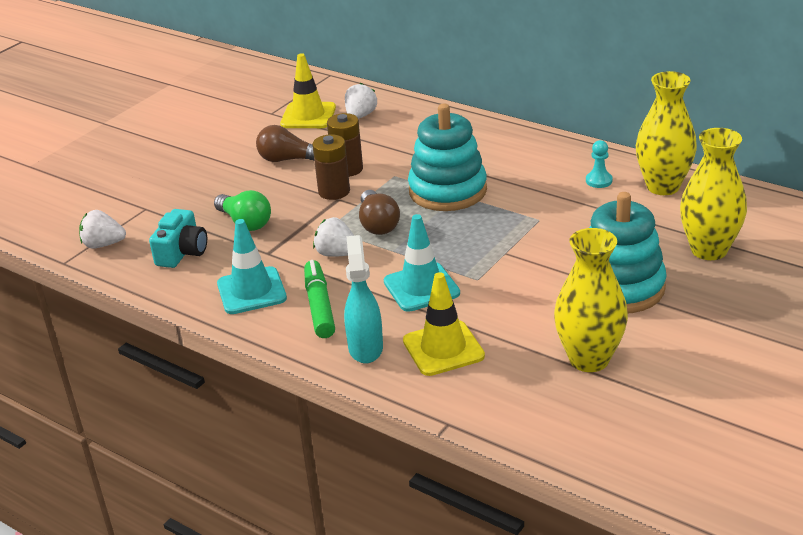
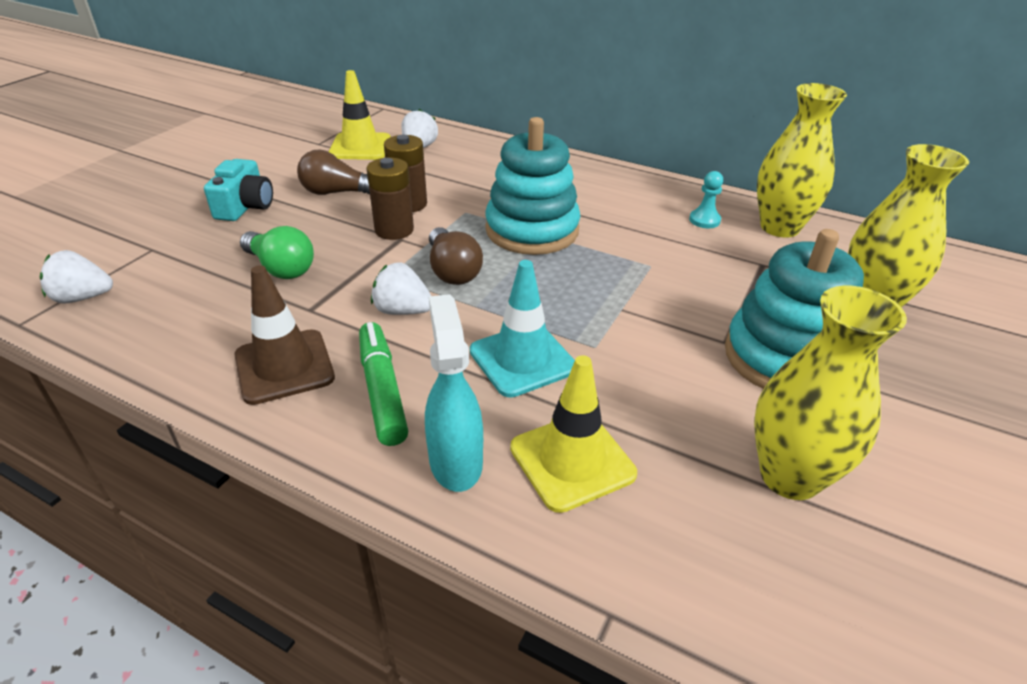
camera: 10 degrees left, 5 degrees up
turquoise camera [149,209,207,268] -> turquoise camera moved to [204,159,273,221]
turquoise traffic cone [217,219,287,314] -> brown traffic cone [235,265,335,405]

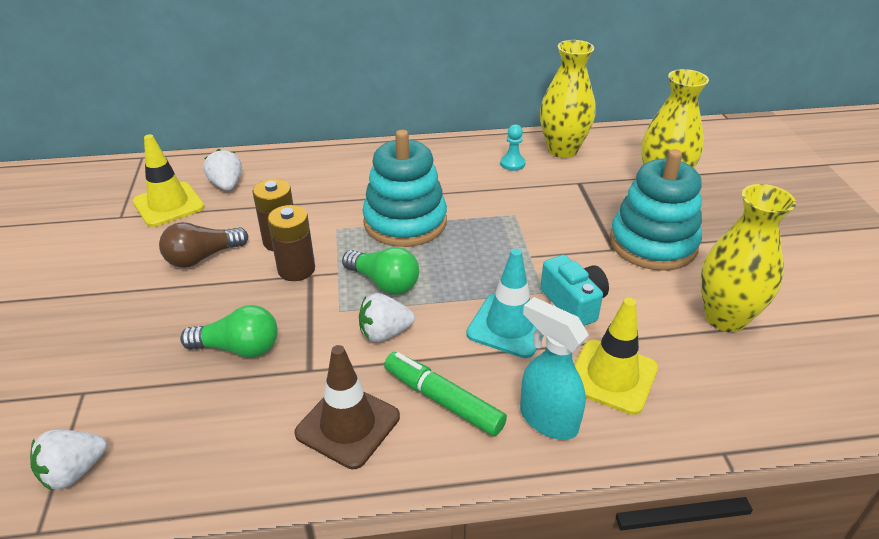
camera: 35 degrees left, 0 degrees up
turquoise camera [204,159,273,221] -> turquoise camera moved to [540,255,609,326]
brown light bulb [429,227,483,285] -> green light bulb [342,247,419,295]

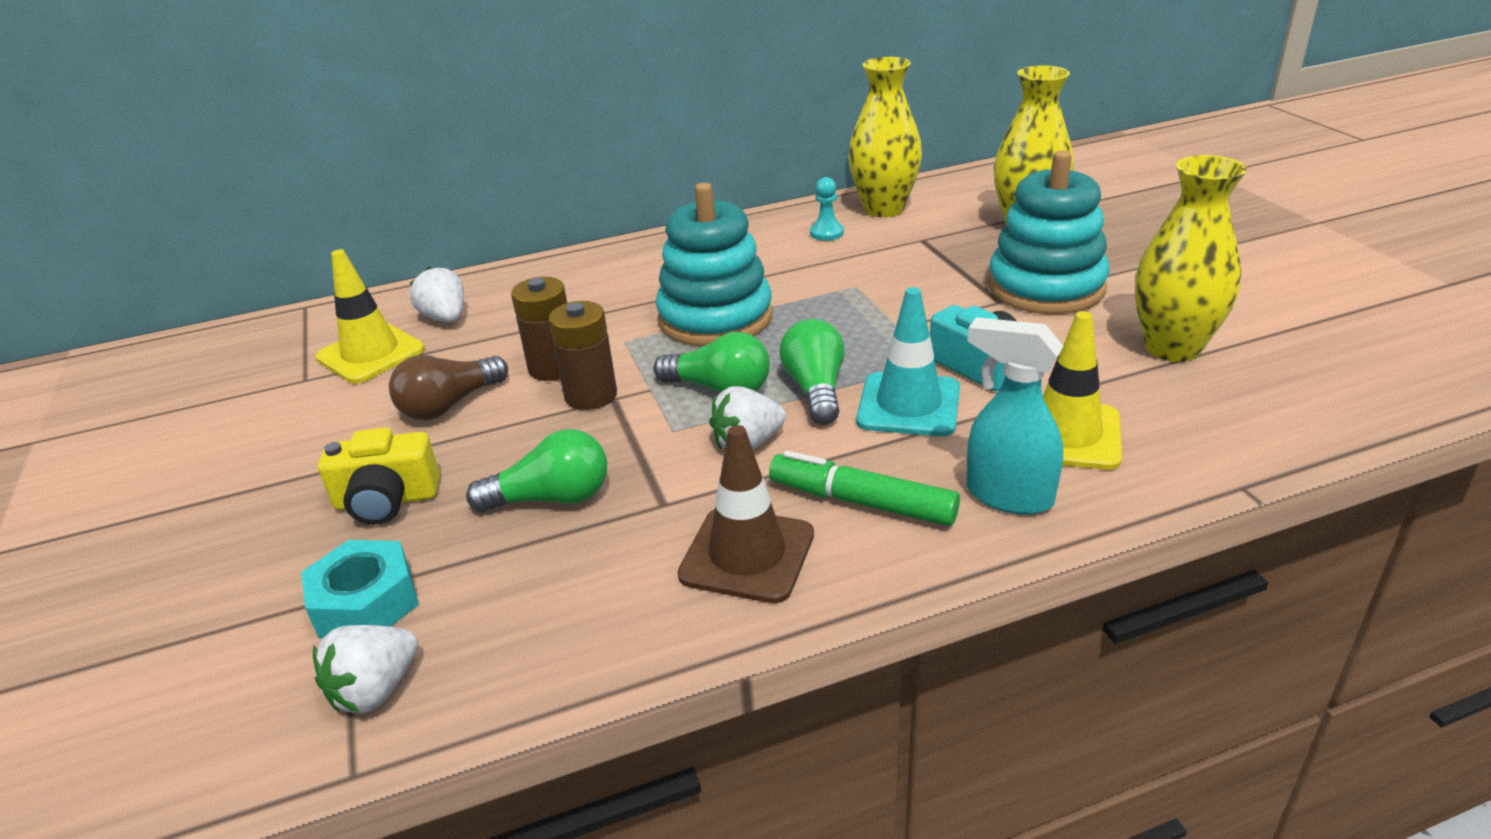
camera: 10 degrees left, 5 degrees down
none -> turquoise nut [301,540,419,638]
none -> yellow camera [318,427,440,525]
none -> green light bulb [779,319,845,425]

